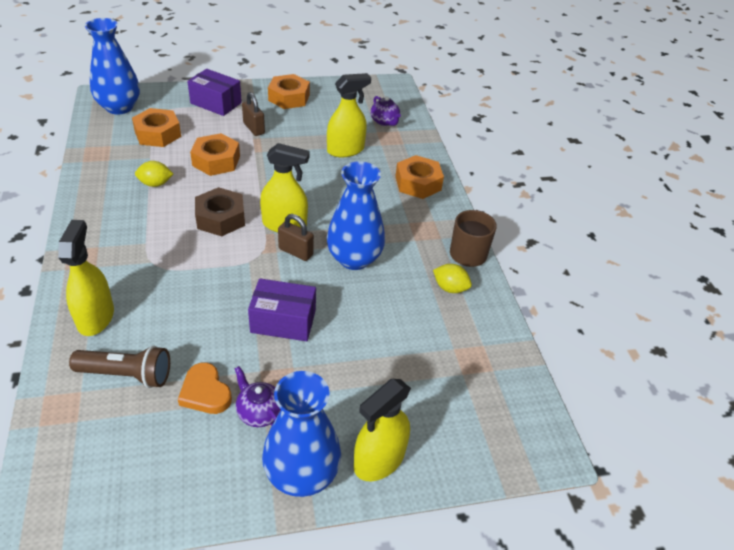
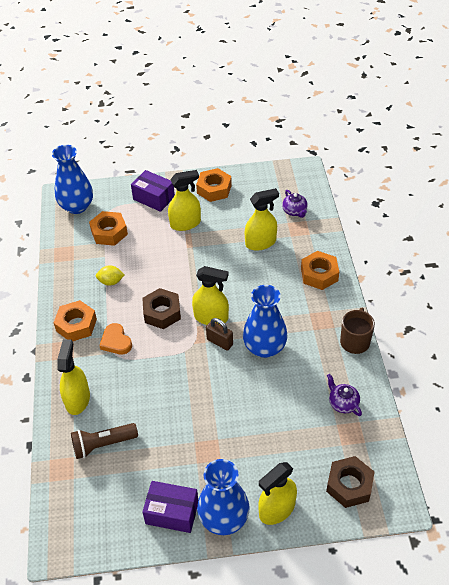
camera: 10 degrees right, 5 degrees up
brown flashlight [69,346,170,388] -> brown flashlight turned 150 degrees clockwise [71,423,138,459]
orange heart [178,363,232,414] -> orange heart moved to [99,323,132,354]
orange nut [190,133,240,176] -> orange nut moved to [53,300,97,341]
purple teapot [235,366,281,427] -> purple teapot moved to [327,374,362,416]
brown padlock [242,92,265,136] -> yellow spray bottle [168,170,201,231]
purple box [248,278,316,341] -> purple box moved to [142,481,198,533]
yellow lemon [433,264,472,293] -> none
none -> brown nut [326,456,375,508]

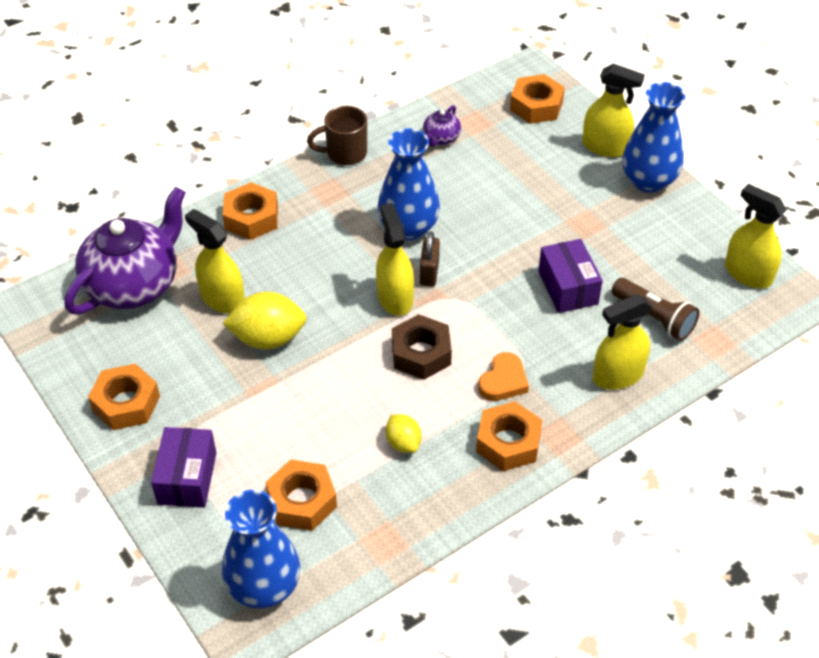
camera: 120 degrees left, 0 degrees up
purple box [142,481,198,533] -> purple box moved to [538,239,603,313]
yellow spray bottle [168,170,201,231] -> yellow spray bottle moved to [725,184,786,288]
purple teapot [282,190,308,218] -> purple teapot [64,187,186,314], size x2.33
brown nut [326,456,375,508] -> orange nut [510,74,565,124]
none -> yellow lemon [223,292,307,349]

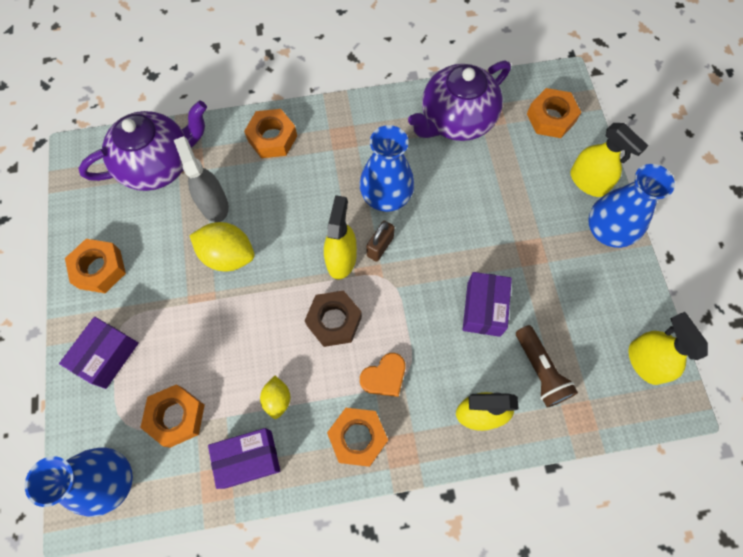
camera: 25 degrees right, 20 degrees up
yellow spray bottle [185,209,245,314] -> grey spray bottle [174,136,229,222]
brown mug [307,106,367,165] -> none
purple teapot [423,105,461,147] -> purple teapot [408,61,511,141], size x2.33
none -> purple box [208,428,280,489]

